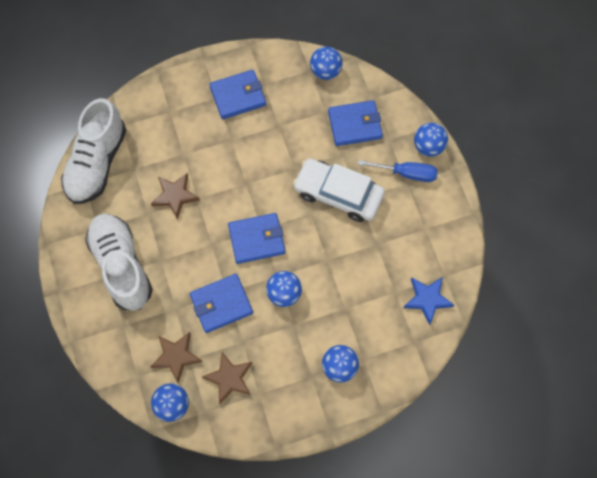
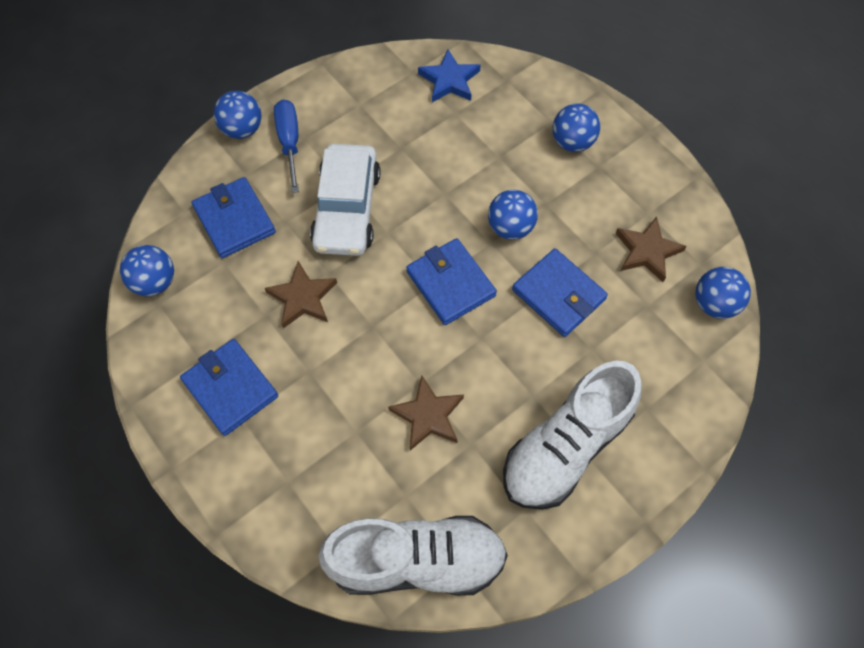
camera: 110 degrees left, 5 degrees down
brown star [150,332,203,383] -> brown star moved to [265,261,337,329]

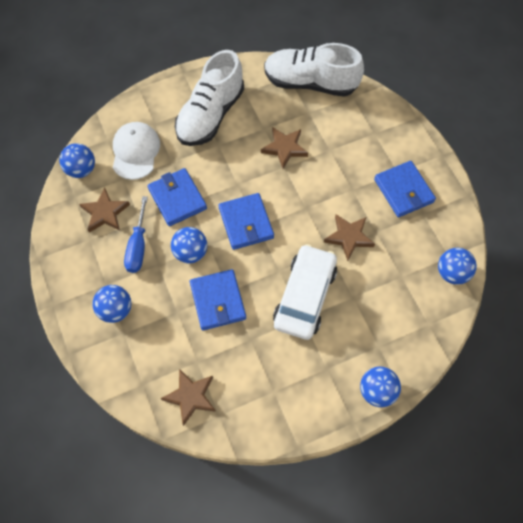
camera: 165 degrees left, 0 degrees up
blue wallet [192,177,276,258] -> blue wallet moved to [190,269,246,331]
blue screwdriver [274,99,299,193] -> blue screwdriver moved to [124,196,148,273]
blue star [418,49,481,102] -> brown star [161,369,216,426]
white shoe [503,361,642,510] -> white shoe turned 150 degrees clockwise [175,50,244,146]
none -> white cap [113,122,160,180]

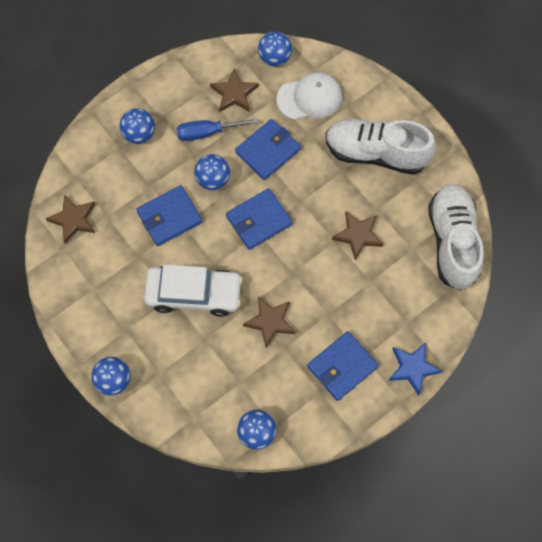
camera: 75 degrees right, 5 degrees up
none -> blue star [388,342,442,396]

